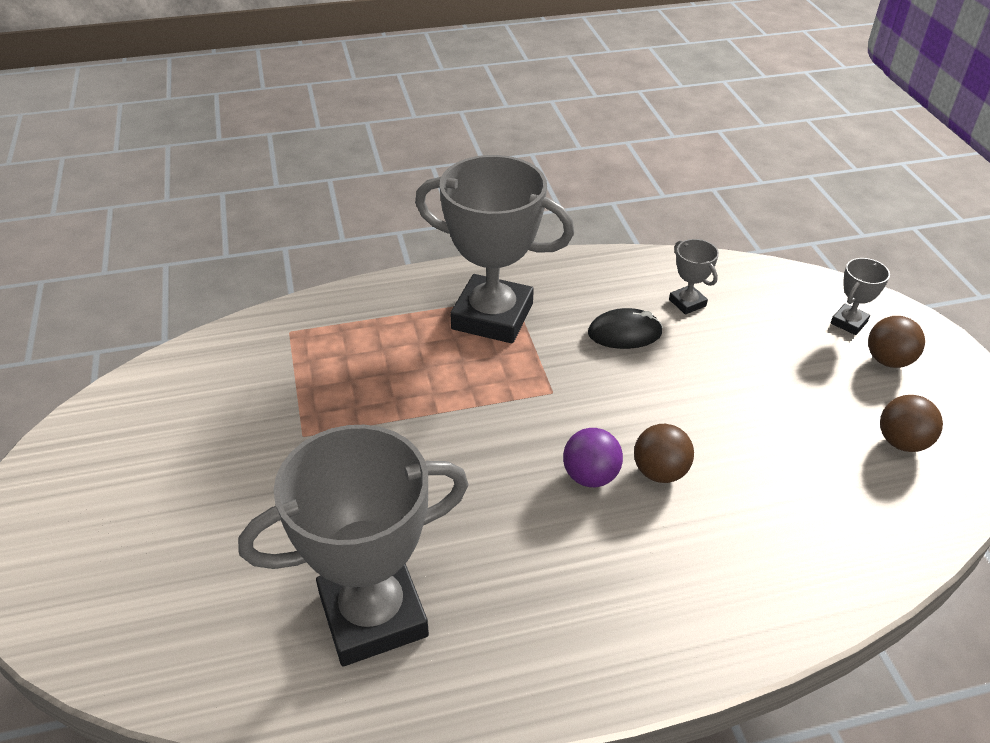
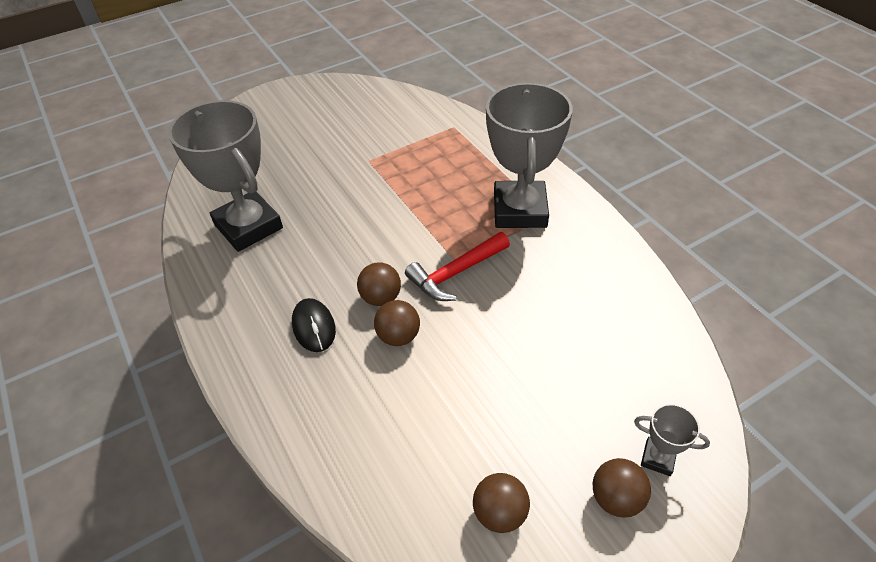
camera: 75 degrees right, 5 degrees up
purple ball [563,428,623,487] -> brown ball [357,262,401,306]
black mouse [588,308,663,349] -> black mouse moved to [292,298,336,352]
grey trophy [669,239,719,315] -> none
none -> red hammer [405,232,510,301]

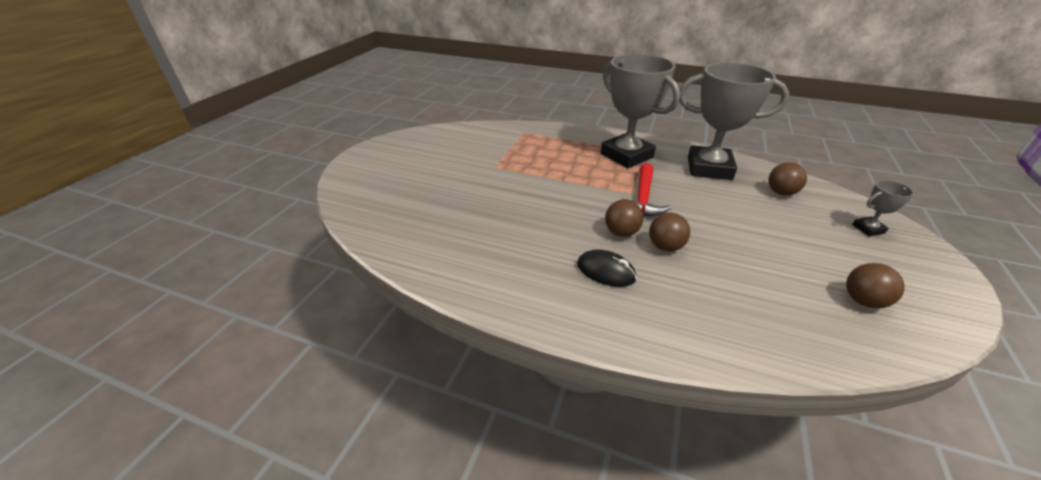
camera: 40 degrees left, 10 degrees down
grey trophy [168,100,283,252] -> grey trophy moved to [679,62,789,180]
brown ball [593,458,651,518] -> brown ball moved to [768,162,807,196]

